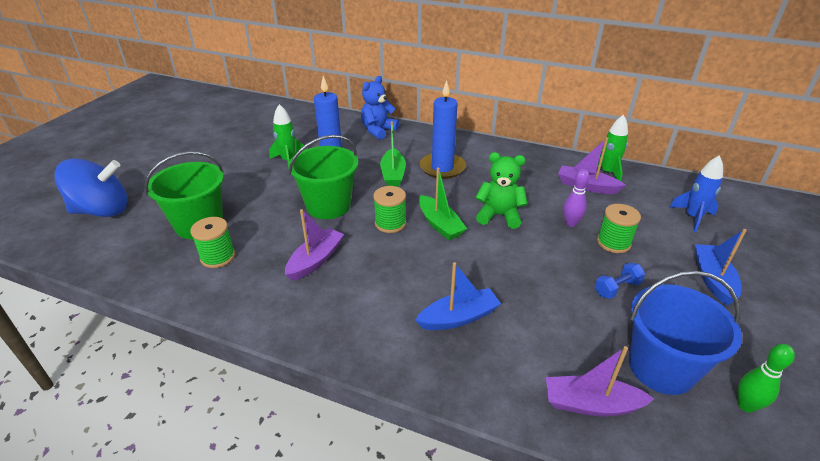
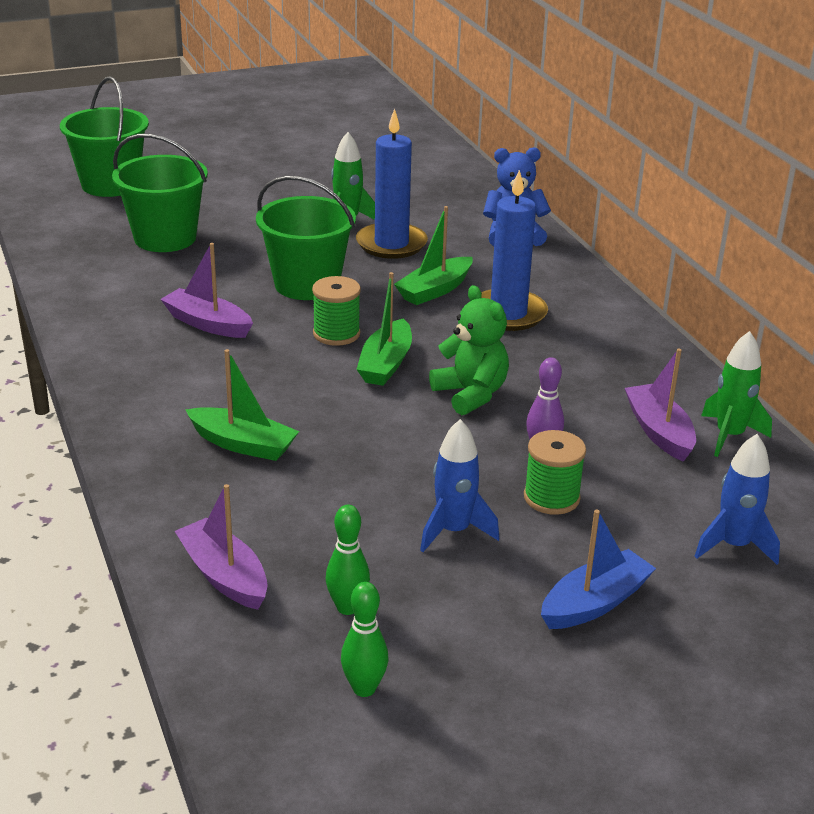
camera: 45 degrees right, 5 degrees down
blue spinning top [54,158,128,217] -> green bucket [60,76,149,197]
green spool [190,217,235,268] -> none
purple boat [285,209,344,281] -> purple boat turned 135 degrees counterclockwise [161,243,253,338]
blue boat [415,262,501,330] -> green boat [186,349,299,461]
blue dumbbell [595,263,645,299] -> blue rocket [420,419,499,552]
blue bucket [629,271,742,395] -> green bowling pin [326,505,370,615]

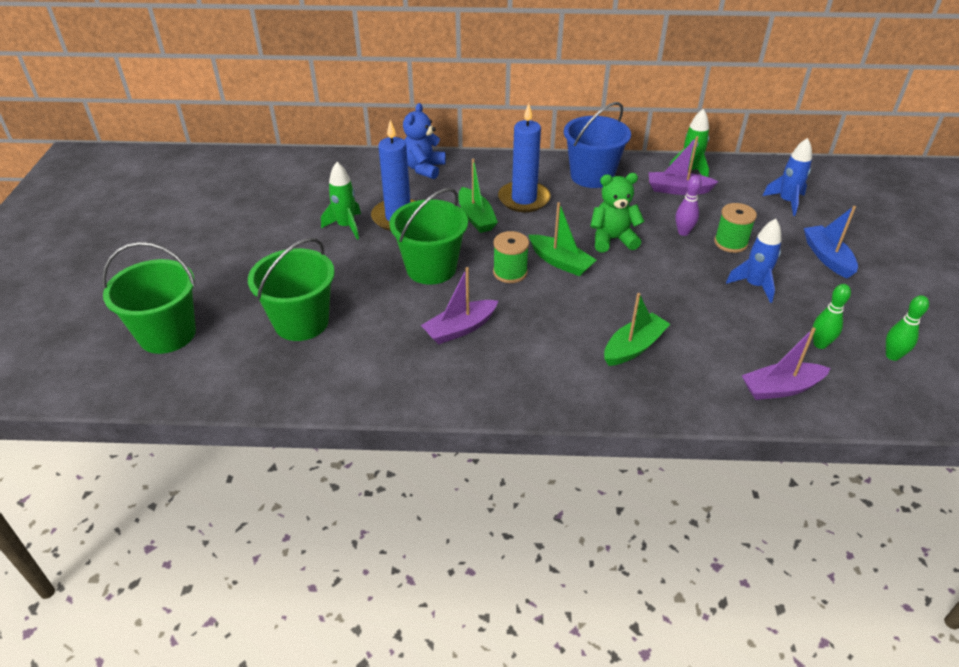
camera: 65 degrees left, 10 degrees up
none -> blue bucket [564,102,631,188]

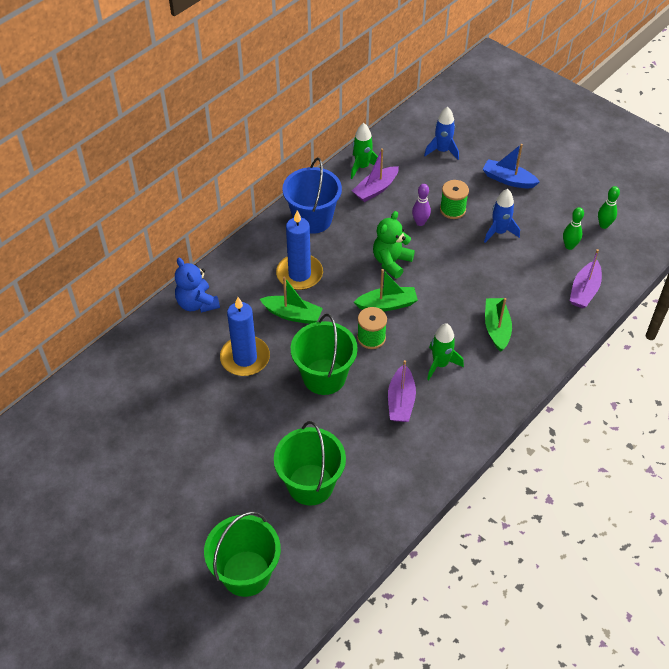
camera: 50 degrees left, 10 degrees up
green rocket [321,162,361,240] -> green rocket moved to [427,323,464,380]

